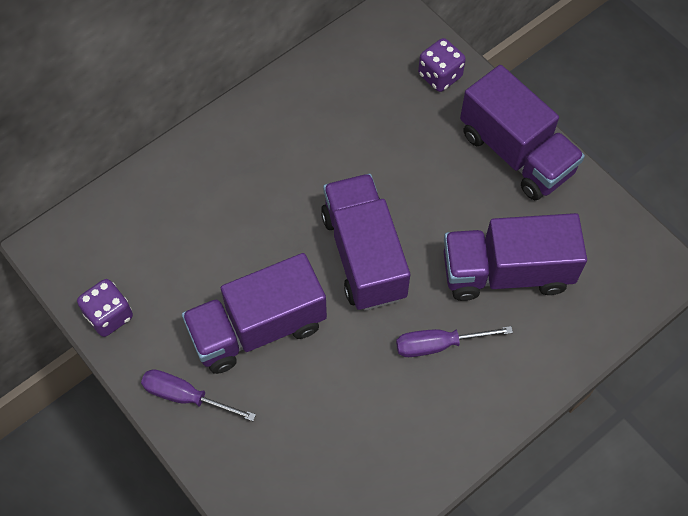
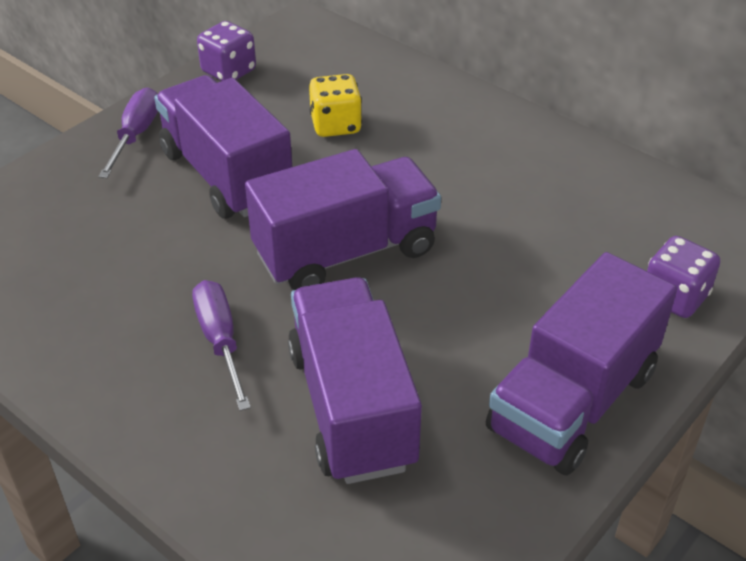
camera: 80 degrees right, 20 degrees down
none -> yellow dice [309,74,362,137]

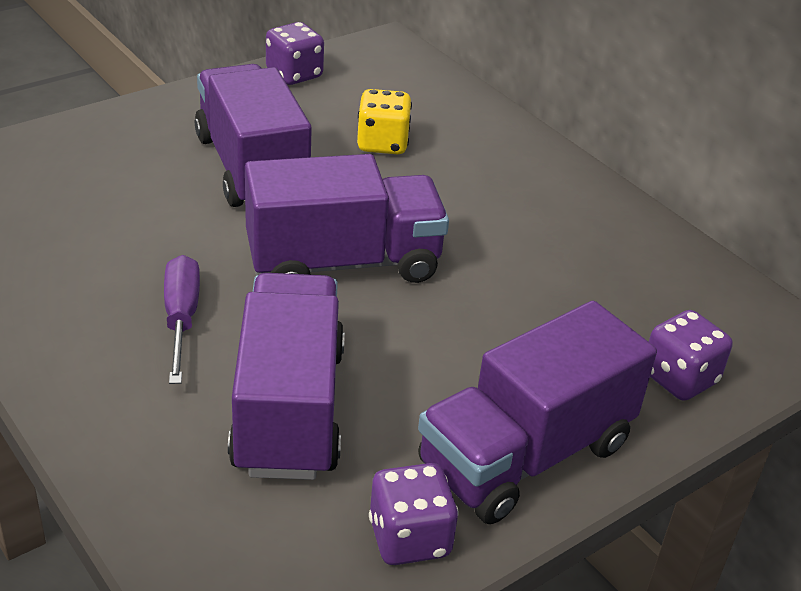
camera: 10 degrees right, 5 degrees down
purple screwdriver [98,88,158,178] -> none
none -> purple dice [369,463,459,565]

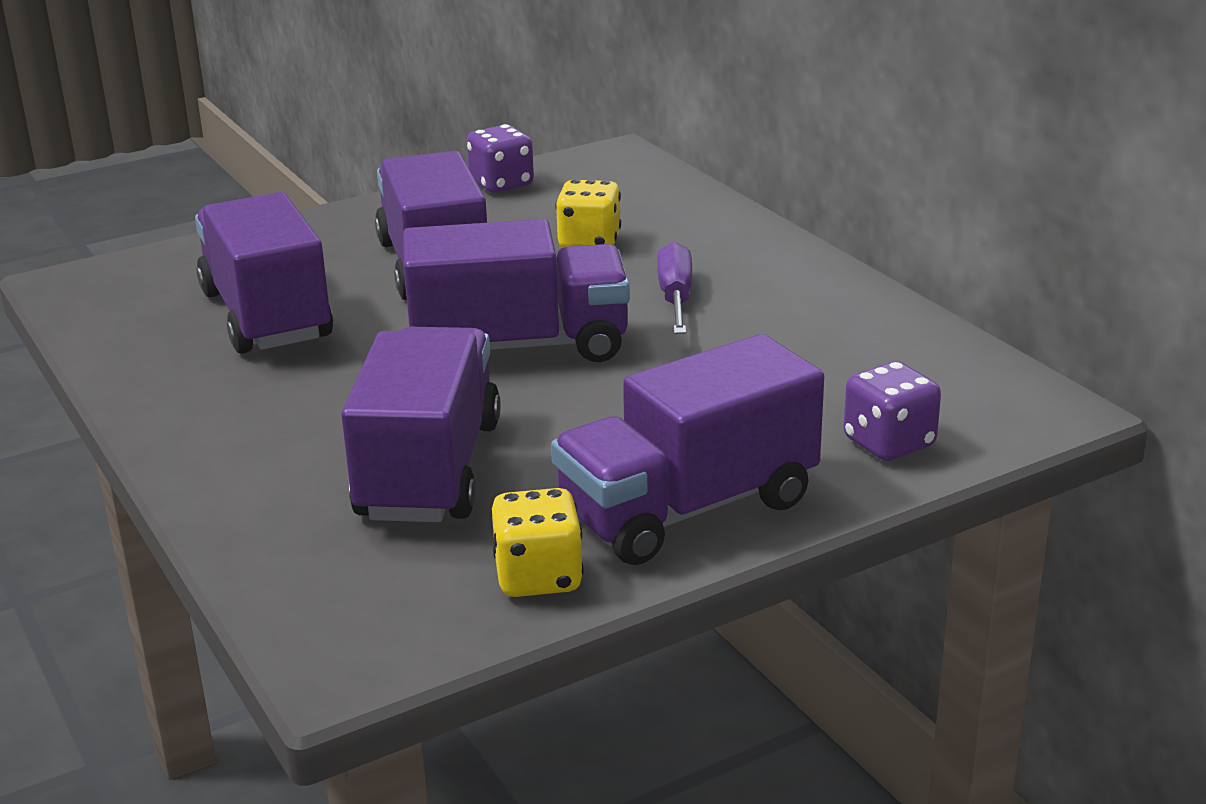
camera: 10 degrees right, 10 degrees down
purple screwdriver [164,255,200,384] -> purple screwdriver moved to [657,242,692,334]
purple dice [369,463,459,565] -> yellow dice [492,488,584,597]
none -> purple truck [195,192,333,354]

